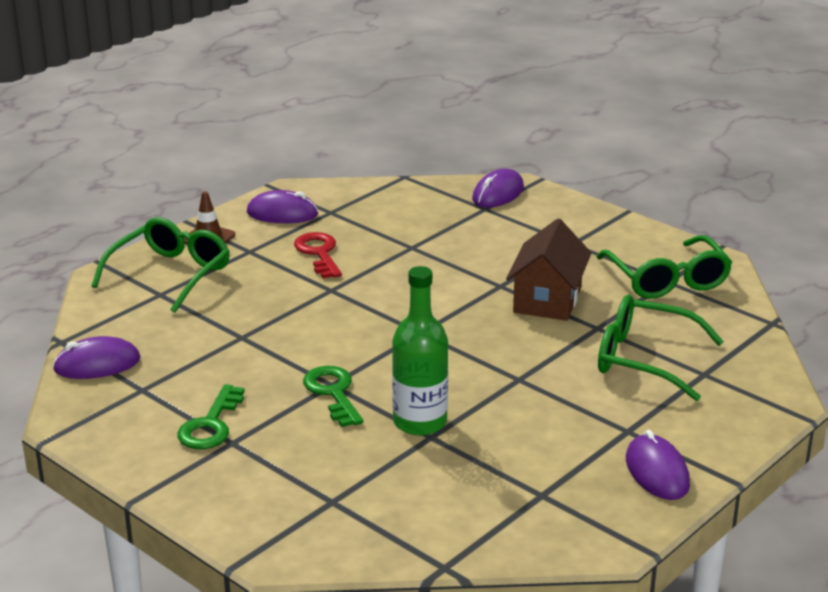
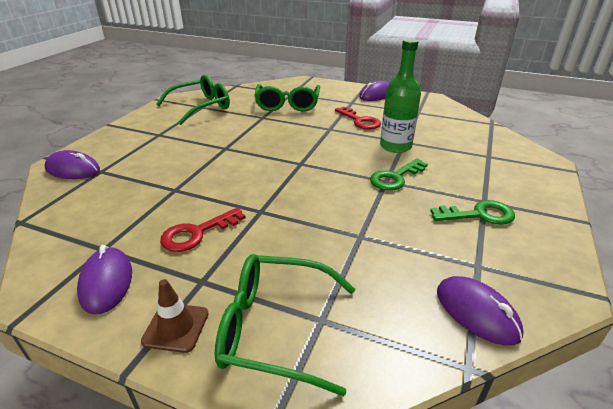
camera: 110 degrees left, 5 degrees up
brown house [506,219,591,321] -> none
none -> red key [335,107,381,130]

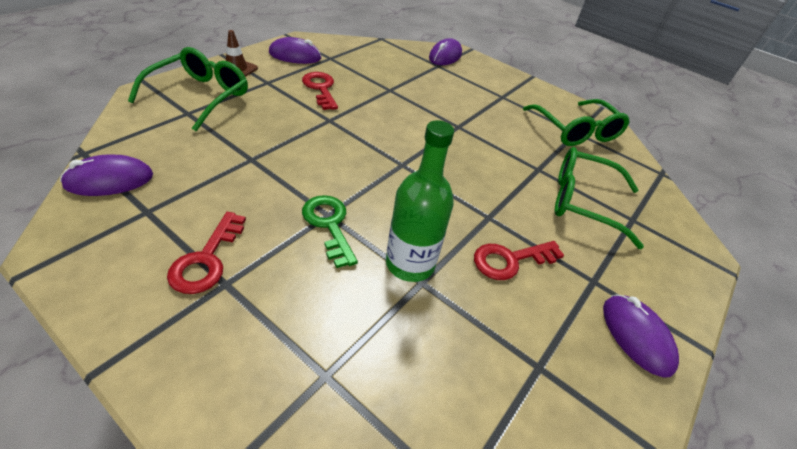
camera: 100 degrees right, 10 degrees up
green key [430,200,515,225] -> red key [167,212,246,294]

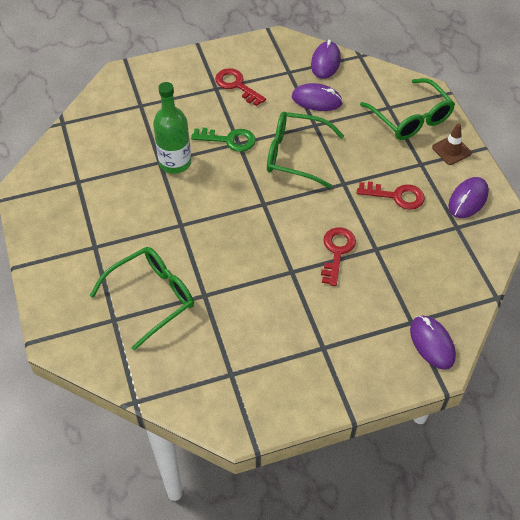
camera: 130 degrees right, 10 degrees up
red key [474,241,564,280] -> red key moved to [321,227,356,286]
green glasses [523,99,630,146] -> green glasses moved to [267,112,344,189]
purple mouse [603,294,679,378] -> purple mouse moved to [292,83,343,111]

